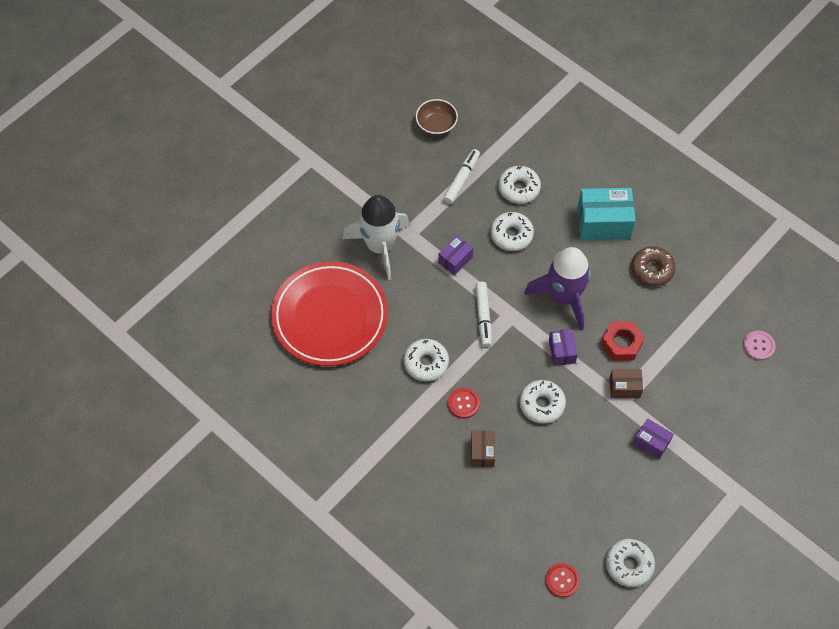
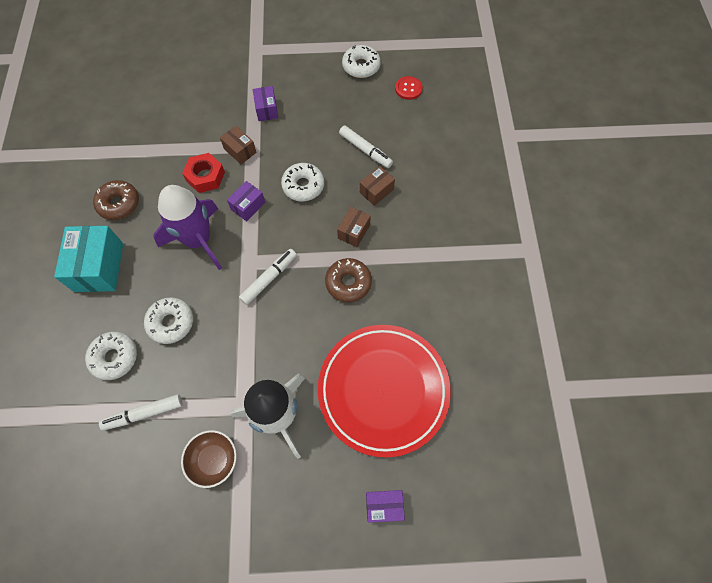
camera: 135 degrees left, 5 degrees up
white donut [404,339,449,381] -> brown donut [325,258,372,302]
brown bowl [416,99,458,136] -> brown bowl moved to [181,430,237,488]
purple box [438,236,473,275] -> purple box moved to [366,490,405,523]
red button [448,388,480,419] -> brown box [337,207,371,247]
turquoise box [577,188,636,240] -> turquoise box turned 45 degrees clockwise [54,226,123,292]
pink button [743,331,776,360] -> none
none -> white marker [339,125,393,168]

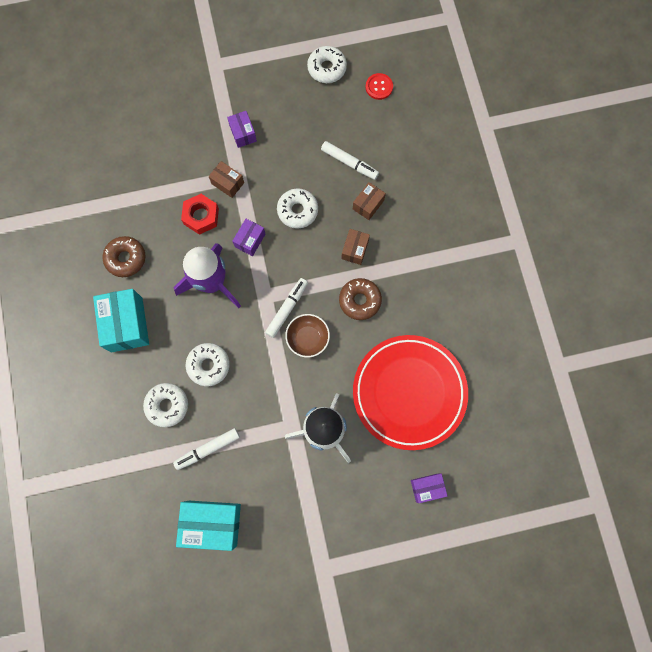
camera: 10 degrees left, 10 degrees up
brown bowl [181,430,237,488] -> brown bowl moved to [285,314,330,357]
none -> turquoise box [176,501,241,551]

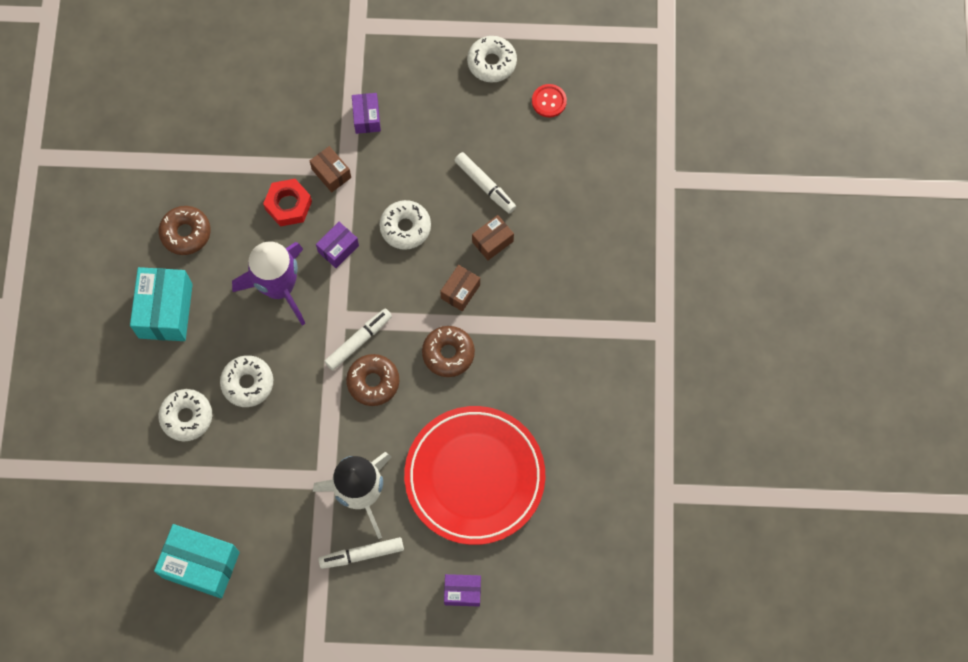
camera: 15 degrees right, 5 degrees down
white marker [173,428,240,470] -> white marker moved to [318,537,404,569]
brown bowl [285,314,330,357] -> brown donut [346,354,399,406]

